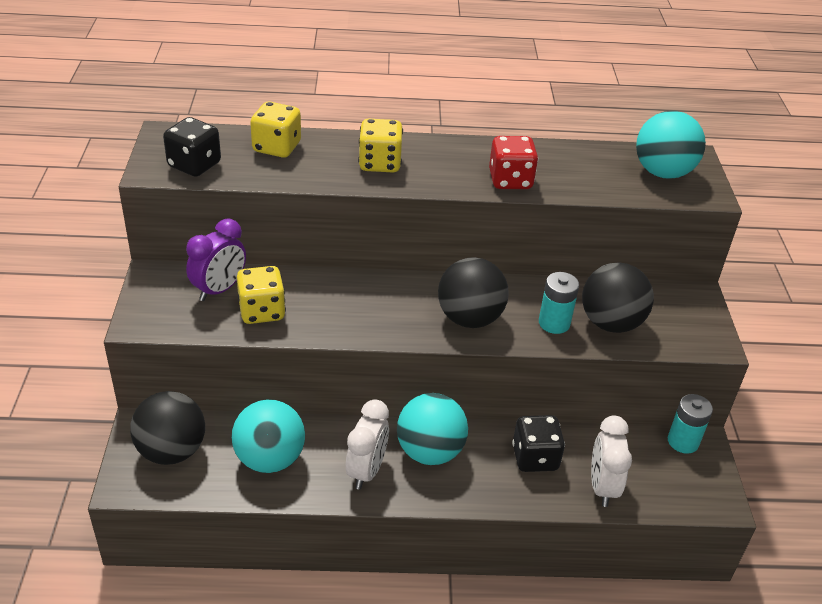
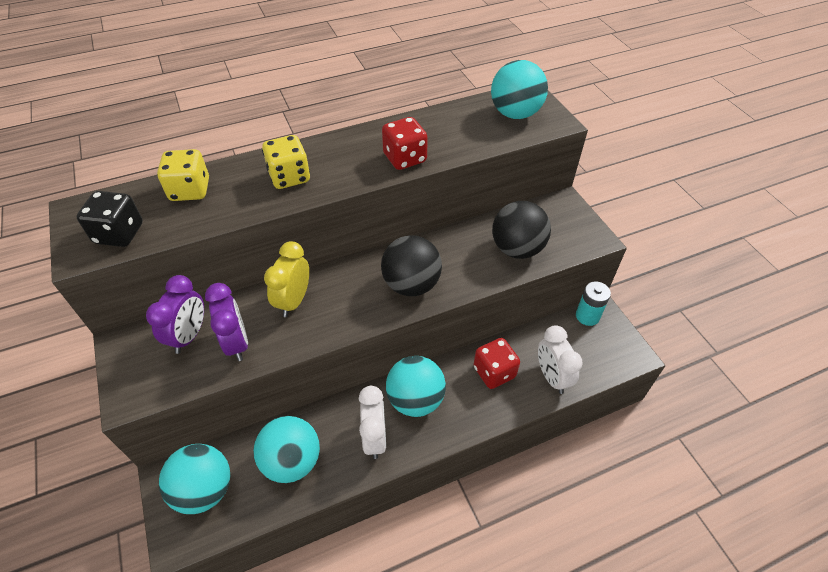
camera: 20 degrees left, 10 degrees up
black ball [130,391,205,465] -> turquoise ball [159,444,230,514]
yellow dice [237,266,286,324] -> purple clock [205,283,248,361]
black dice [512,415,565,472] -> red dice [473,338,520,389]
turquoise battery [539,272,579,334] -> none
none -> yellow clock [264,241,309,317]

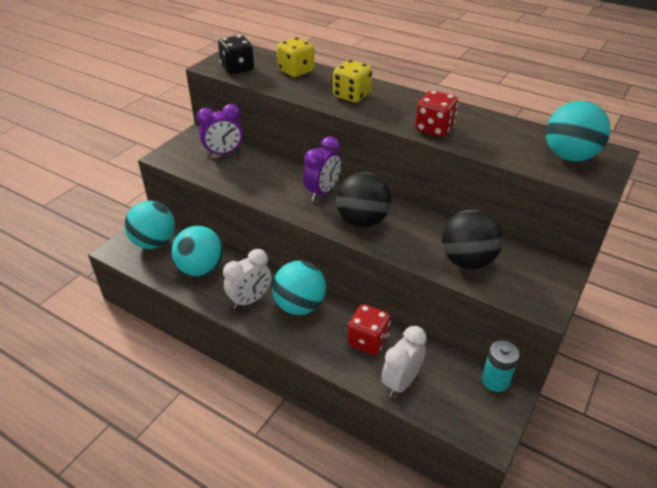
camera: 55 degrees right, 10 degrees down
purple clock [205,283,248,361] -> purple clock moved to [303,136,342,201]
yellow clock [264,241,309,317] -> none

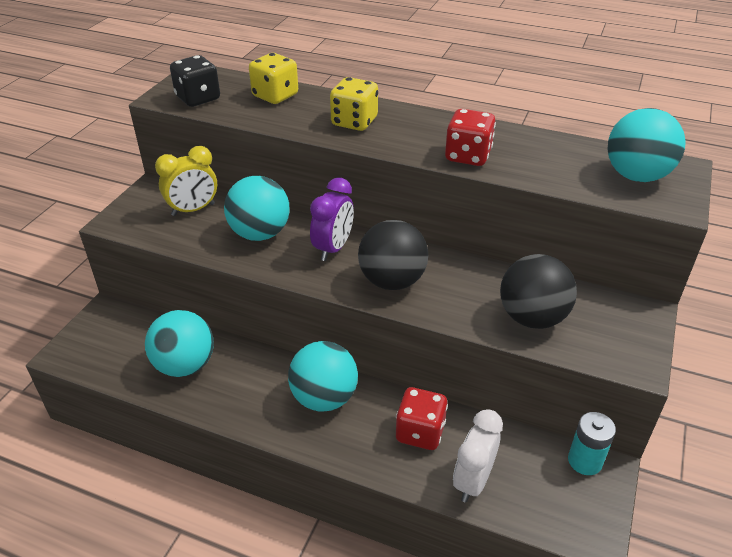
camera: 10 degrees left, 0 degrees up
turquoise ball [124,201,175,249] -> turquoise ball moved to [224,176,290,241]
purple clock [197,104,243,157] -> yellow clock [155,146,217,216]
white clock [223,249,271,309] -> none

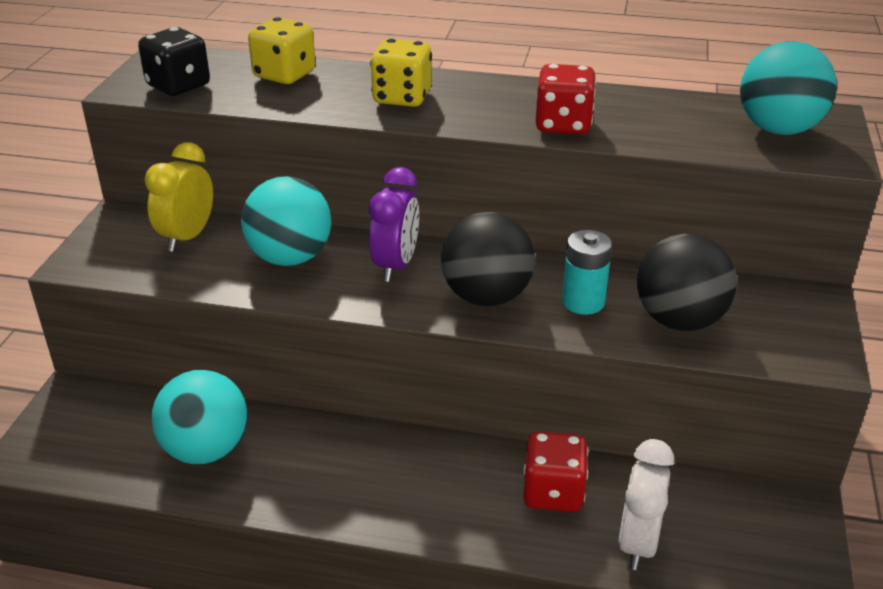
camera: 10 degrees left, 5 degrees down
yellow clock [155,146,217,216] -> yellow clock turned 150 degrees clockwise [145,142,213,252]
turquoise ball [288,341,358,412] -> none
turquoise battery [568,412,616,475] -> turquoise battery moved to [562,230,612,315]

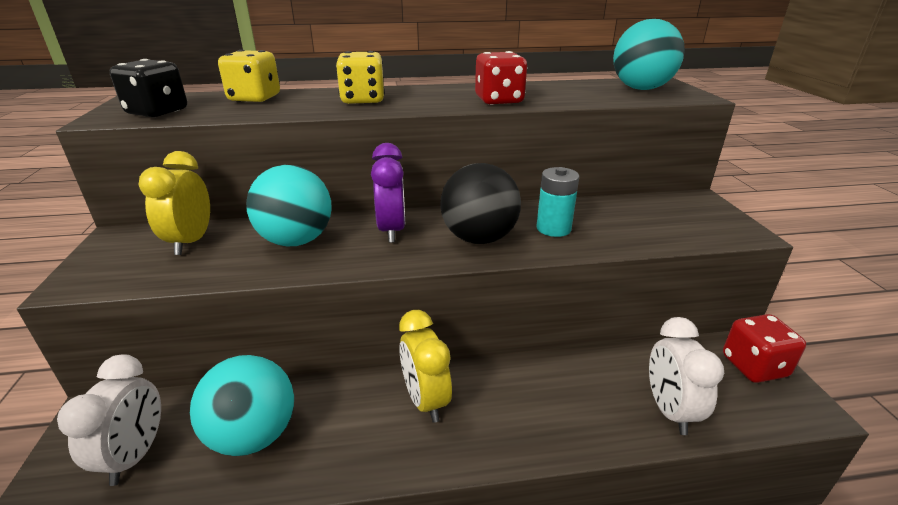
camera: 20 degrees left, 5 degrees down
red dice [523,431,588,512] -> red dice moved to [723,314,806,383]
black ball [637,234,737,331] -> none
none -> white clock [57,355,161,486]
none -> yellow clock [399,310,452,423]

